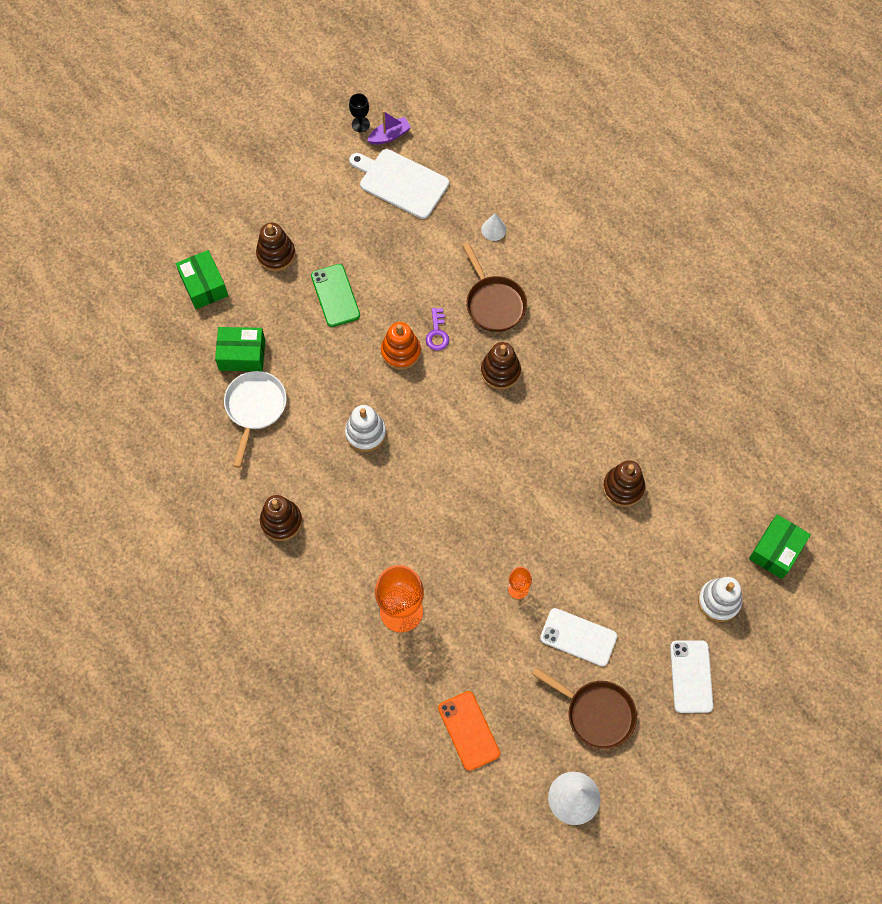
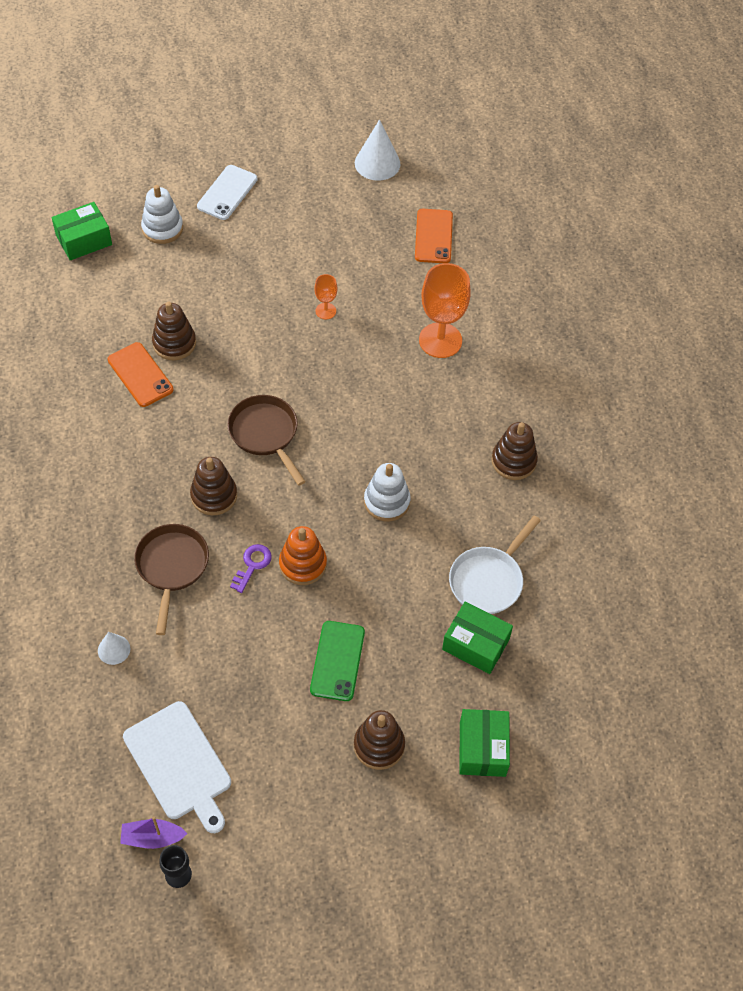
camera: 155 degrees left, 10 degrees down
brown pan [532,667,637,749] -> brown pan moved to [228,395,306,486]
white phone [540,608,617,666] -> none
none -> orange phone [108,342,174,407]

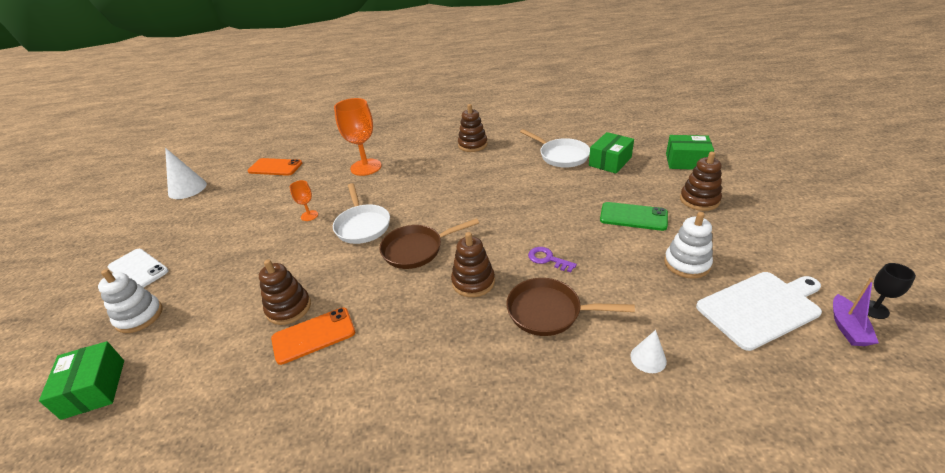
camera: 75 degrees left, 20 degrees down
orange stacking toy [279,526,327,585] -> none
white stacking toy [364,463,411,521] -> white stacking toy moved to [664,212,713,279]
none -> white pan [333,183,390,244]

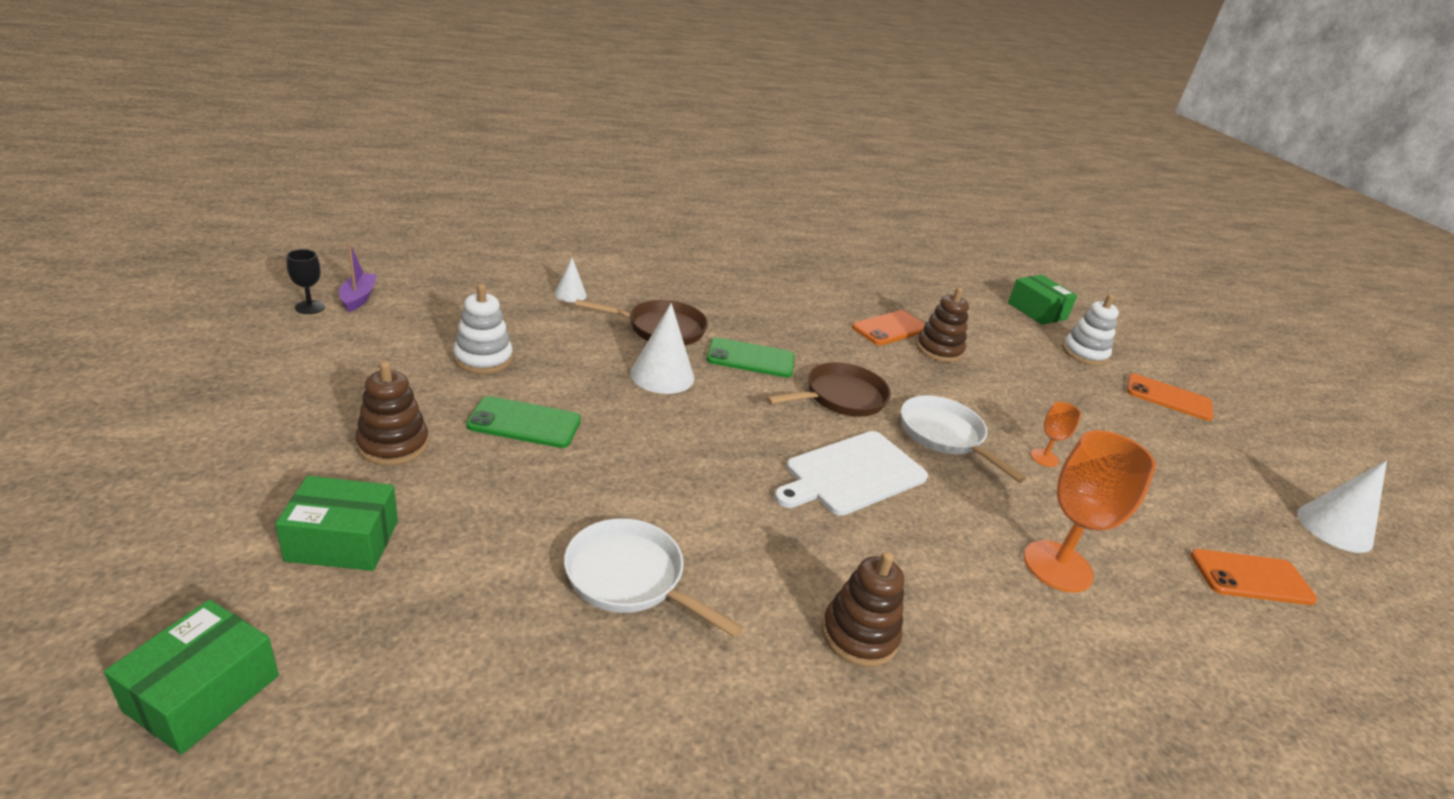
camera: 160 degrees right, 5 degrees down
white phone [108,249,169,288] -> orange phone [1127,374,1214,421]
brown stacking toy [451,232,495,297] -> green phone [707,337,794,378]
purple key [528,247,577,272] -> white cone [630,303,694,394]
green box [589,132,634,173] -> green box moved to [104,599,279,754]
white cutting board [696,272,822,351] -> white cutting board moved to [774,431,928,516]

